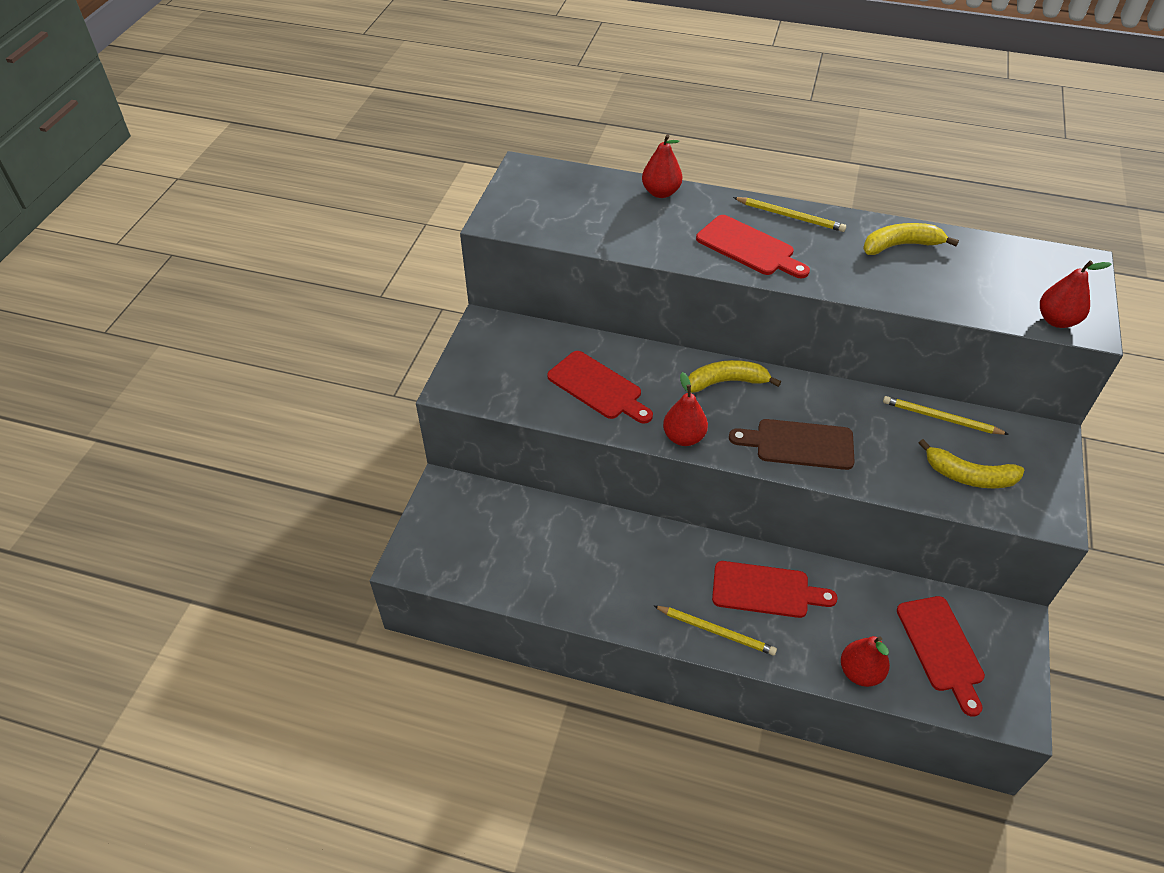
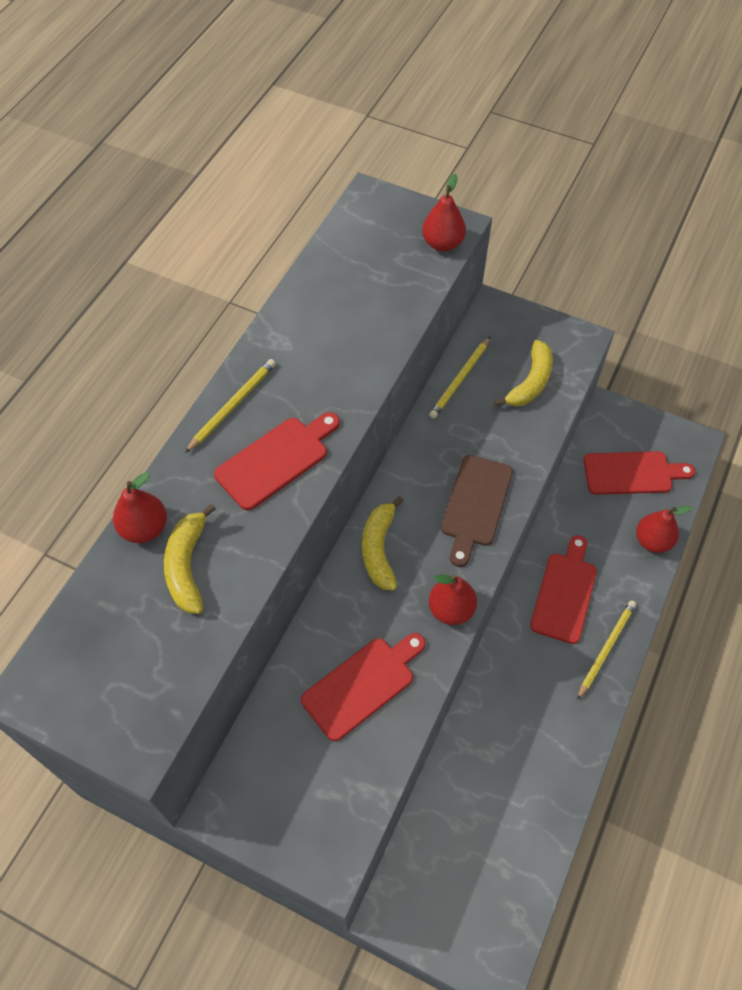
camera: 80 degrees left, 10 degrees up
yellow banana [863,223,959,255] -> yellow banana moved to [164,504,216,614]

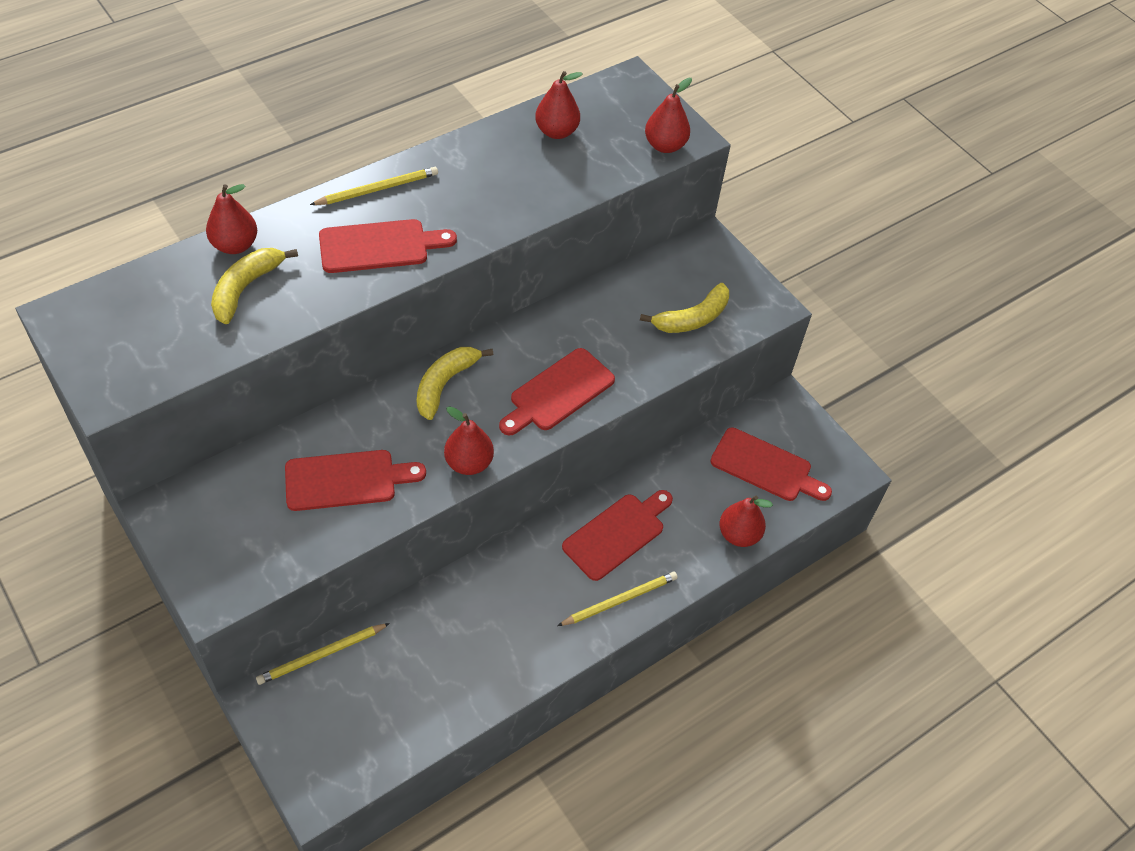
camera: 25 degrees right, 5 degrees down
yellow pencil [429,337,490,419] -> yellow pencil moved to [256,623,390,685]
brown cutting board [441,455,513,567] -> red cutting board [499,348,615,435]
none -> red pear [535,71,583,139]

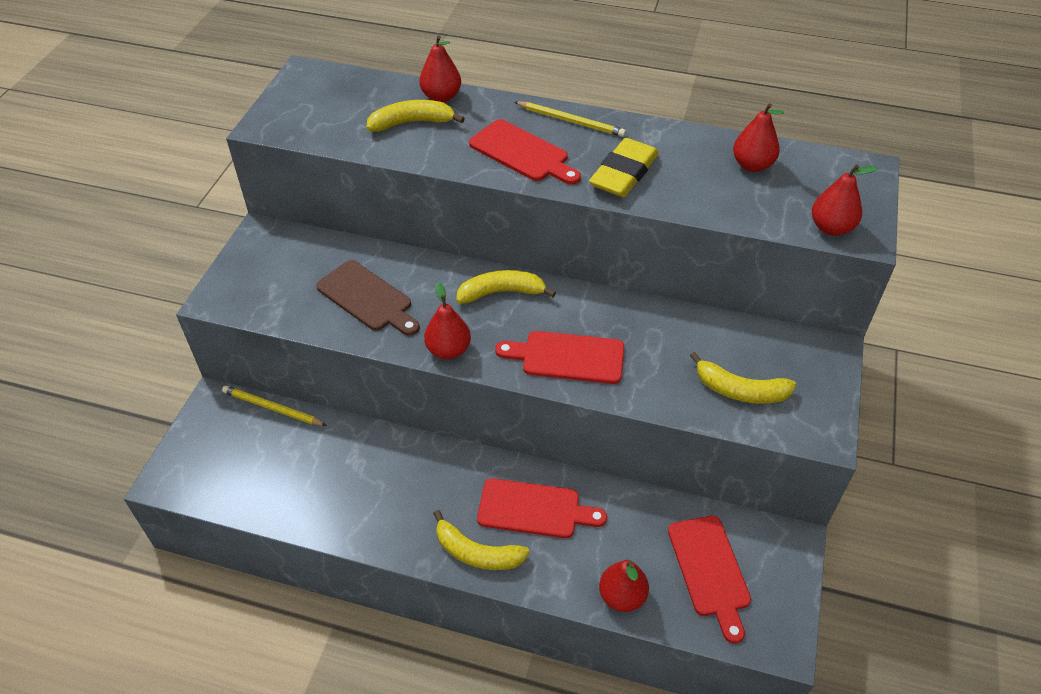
camera: 55 degrees right, 5 degrees down
red cutting board [285,450,426,511] -> brown cutting board [316,260,420,336]
yellow pencil [557,572,678,626] -> yellow banana [433,510,530,570]
none -> yellow eraser [589,138,659,197]

